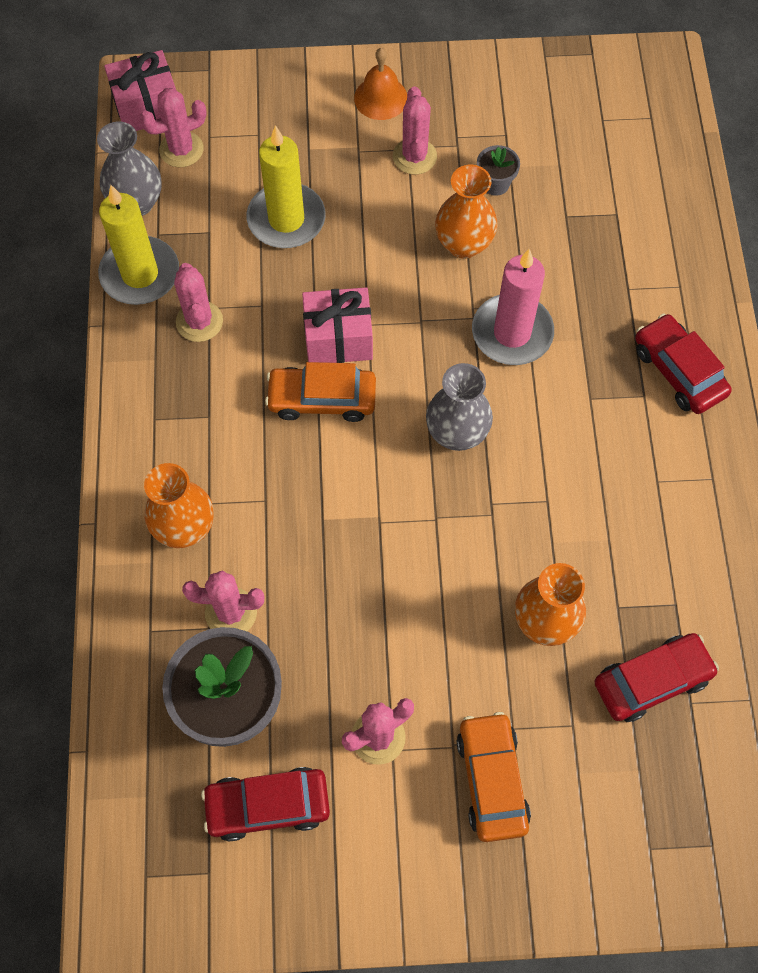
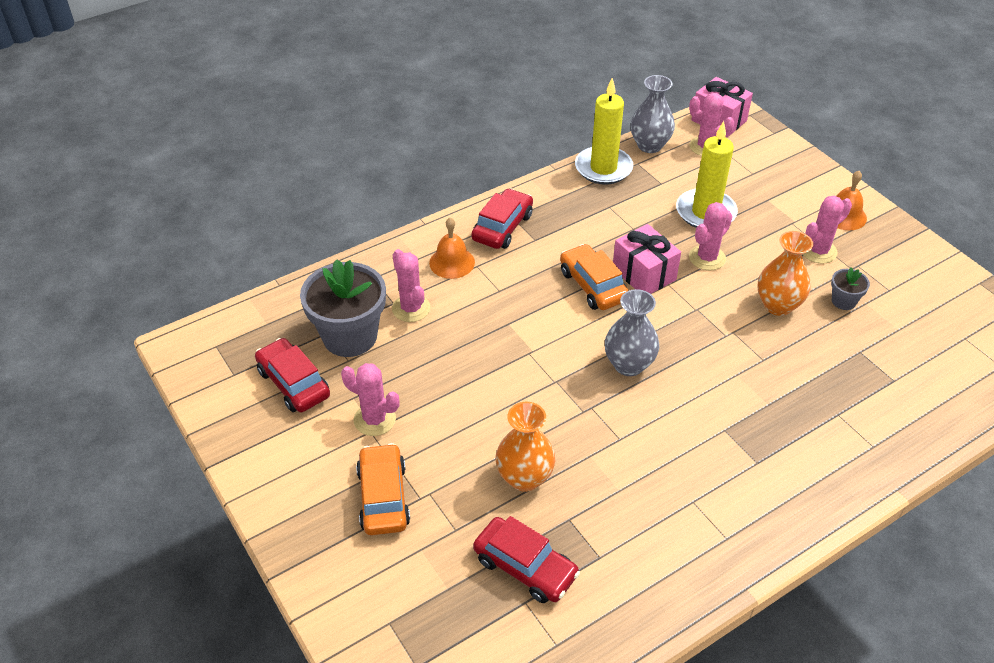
camera: 60 degrees right, 20 degrees down
orange vase [144,463,213,548] -> orange bell [429,217,475,279]
pink cactus [174,263,223,342] -> pink cactus moved to [689,202,733,270]
orange car [457,712,531,842] -> orange car turned 60 degrees counterclockwise [356,443,410,535]
pink candle [472,249,554,365] -> none
red car [635,313,732,414] -> red car moved to [471,188,533,249]

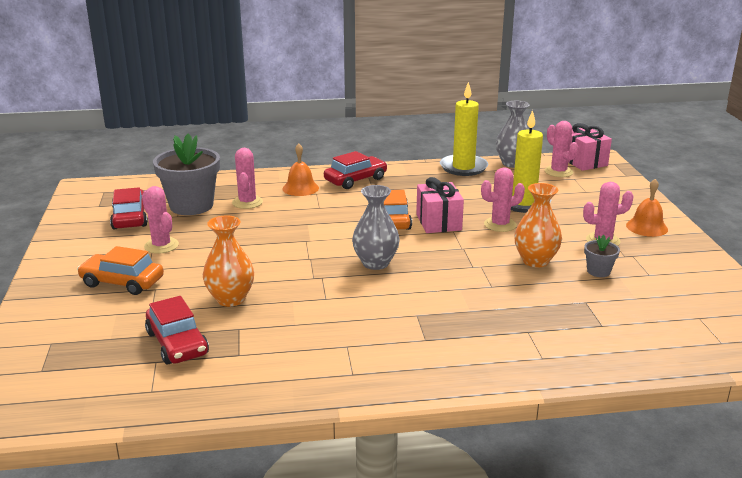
camera: 25 degrees right, 20 degrees down
orange car [356,443,410,535] -> orange car turned 90 degrees counterclockwise [77,246,164,295]

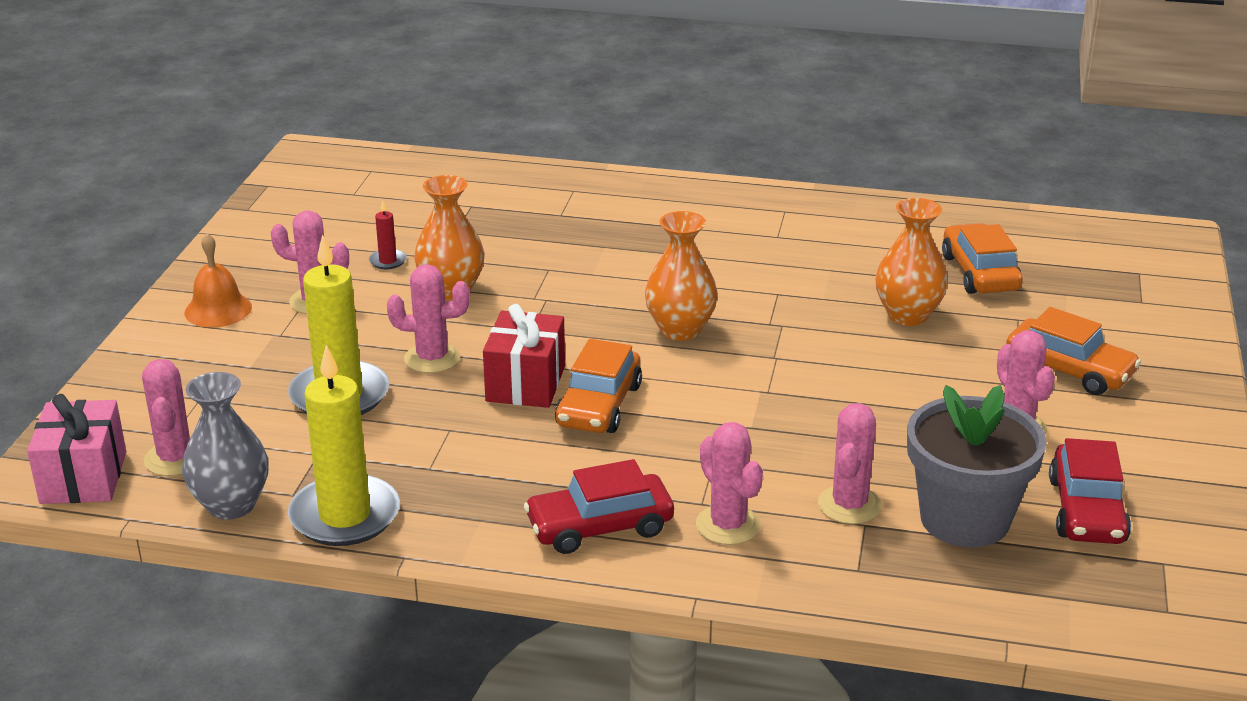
camera: 160 degrees left, 5 degrees up
red car [145,296,209,365] -> orange car [942,223,1023,294]
orange bell [282,144,319,196] -> pink cactus [696,422,763,545]
grey vase [352,185,400,270] -> orange vase [645,211,718,341]
pink gift [416,177,464,233] -> red gift [483,304,565,408]
grey flower pot [584,235,620,277] -> red candle [369,201,407,269]

